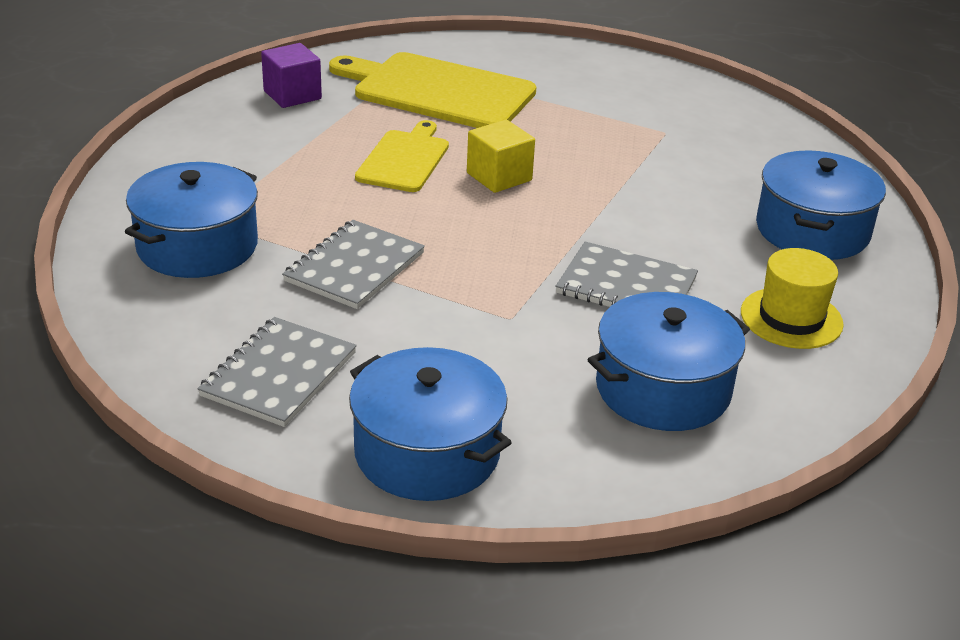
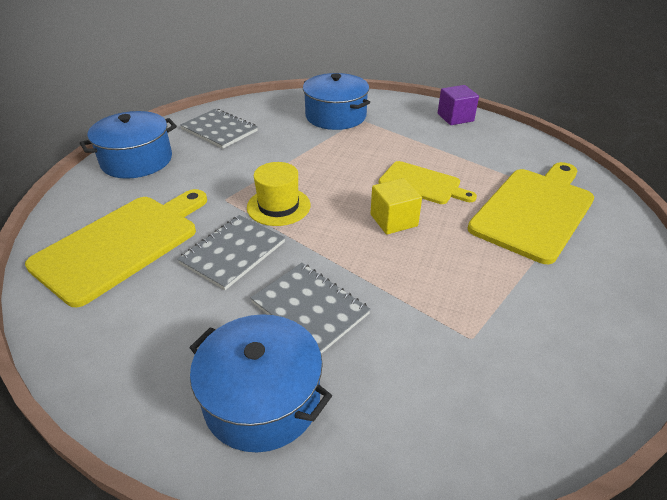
camera: 105 degrees right, 5 degrees up
purple cube [261,43,322,108] -> purple cube moved to [438,85,479,125]
grey notebook [282,220,425,309] -> grey notebook moved to [251,263,371,354]
blue pot [588,292,750,431] -> yellow cutting board [25,189,207,307]
yellow hat [741,248,844,349] -> yellow hat moved to [247,162,310,226]

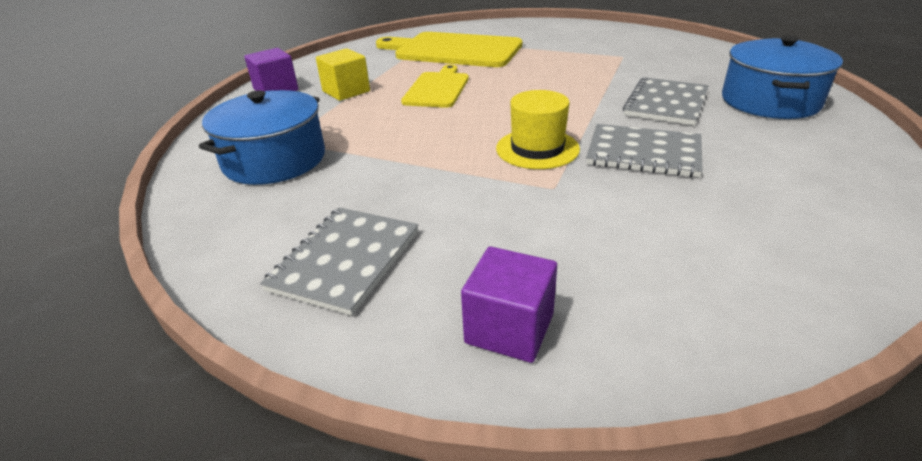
camera: 105 degrees left, 5 degrees down
yellow cutting board [25,189,207,307] -> none
blue pot [80,111,177,179] -> purple cube [461,246,557,363]
yellow cube [371,178,422,234] -> yellow cube moved to [316,48,370,101]

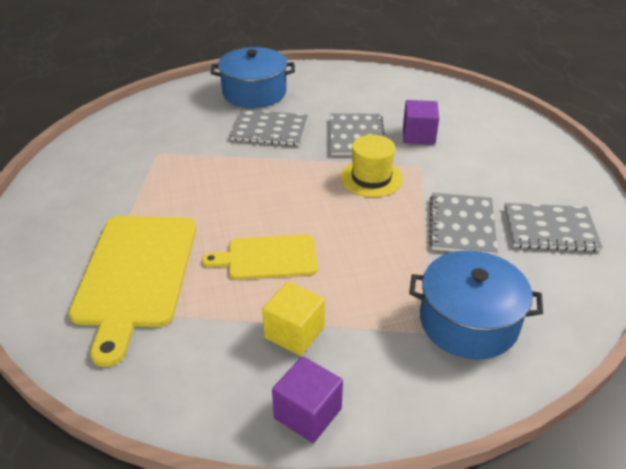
camera: 110 degrees left, 5 degrees up
purple cube [461,246,557,363] -> purple cube moved to [403,100,439,145]
none -> grey notebook [429,193,498,256]

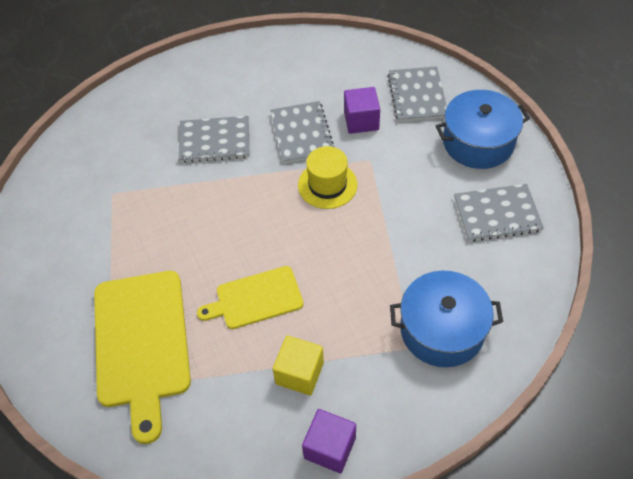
camera: 10 degrees left, 15 degrees up
blue pot [211,47,295,108] -> blue pot moved to [436,90,530,169]
grey notebook [429,193,498,256] -> grey notebook moved to [388,66,447,122]

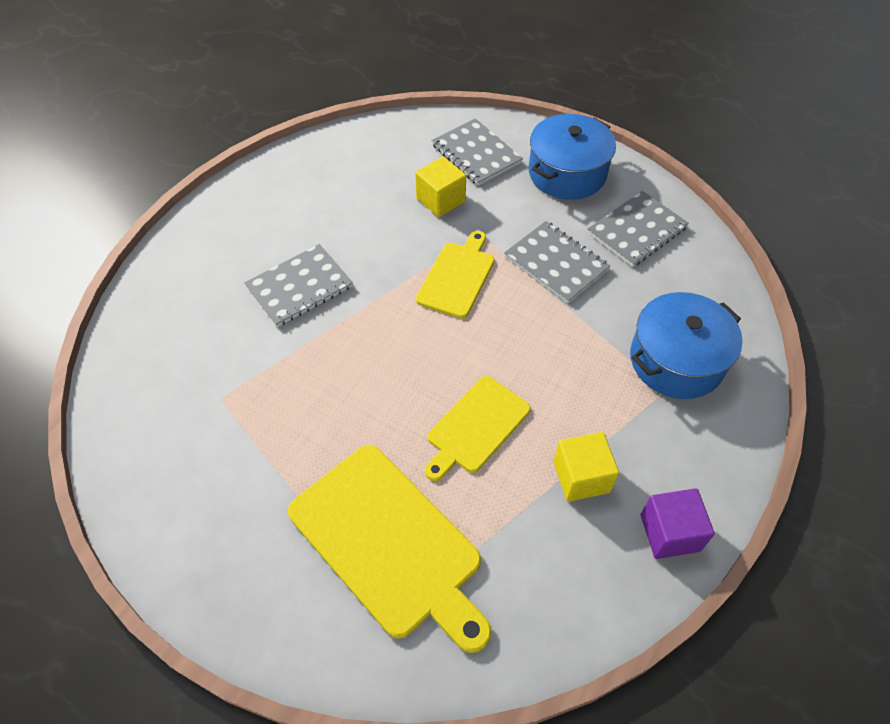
camera: 35 degrees left, 0 degrees up
grey notebook [270,101,334,164] -> grey notebook moved to [504,221,610,303]
yellow hat [298,146,358,209] -> yellow cutting board [416,231,495,319]
purple cube [344,87,380,134] -> yellow cube [415,156,466,217]

